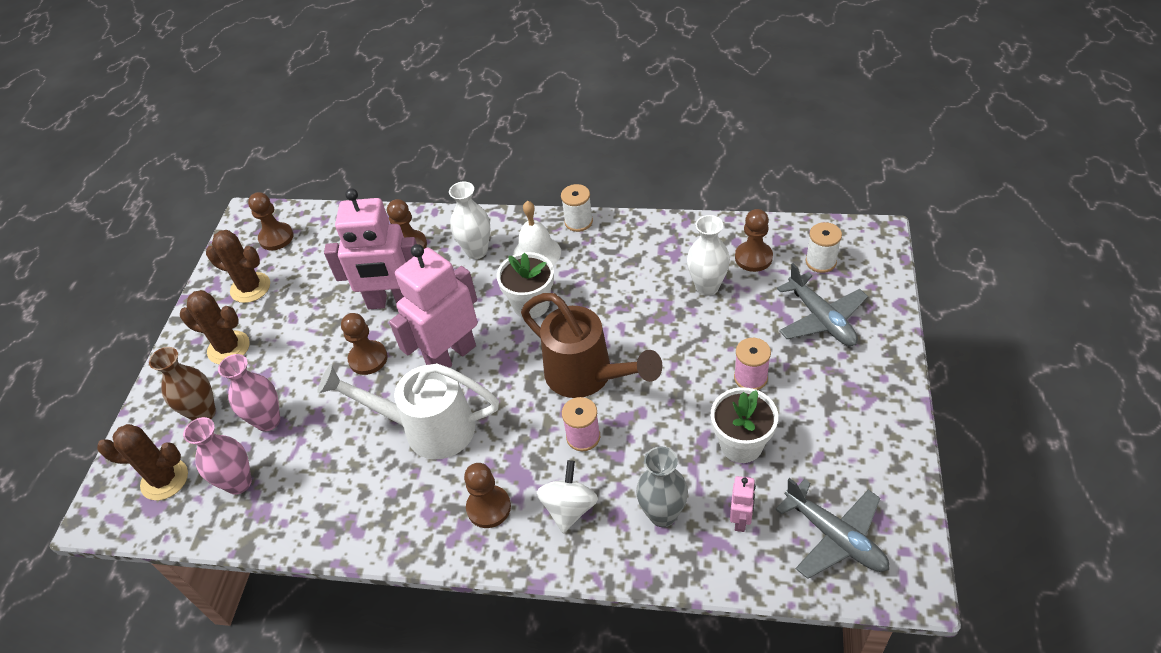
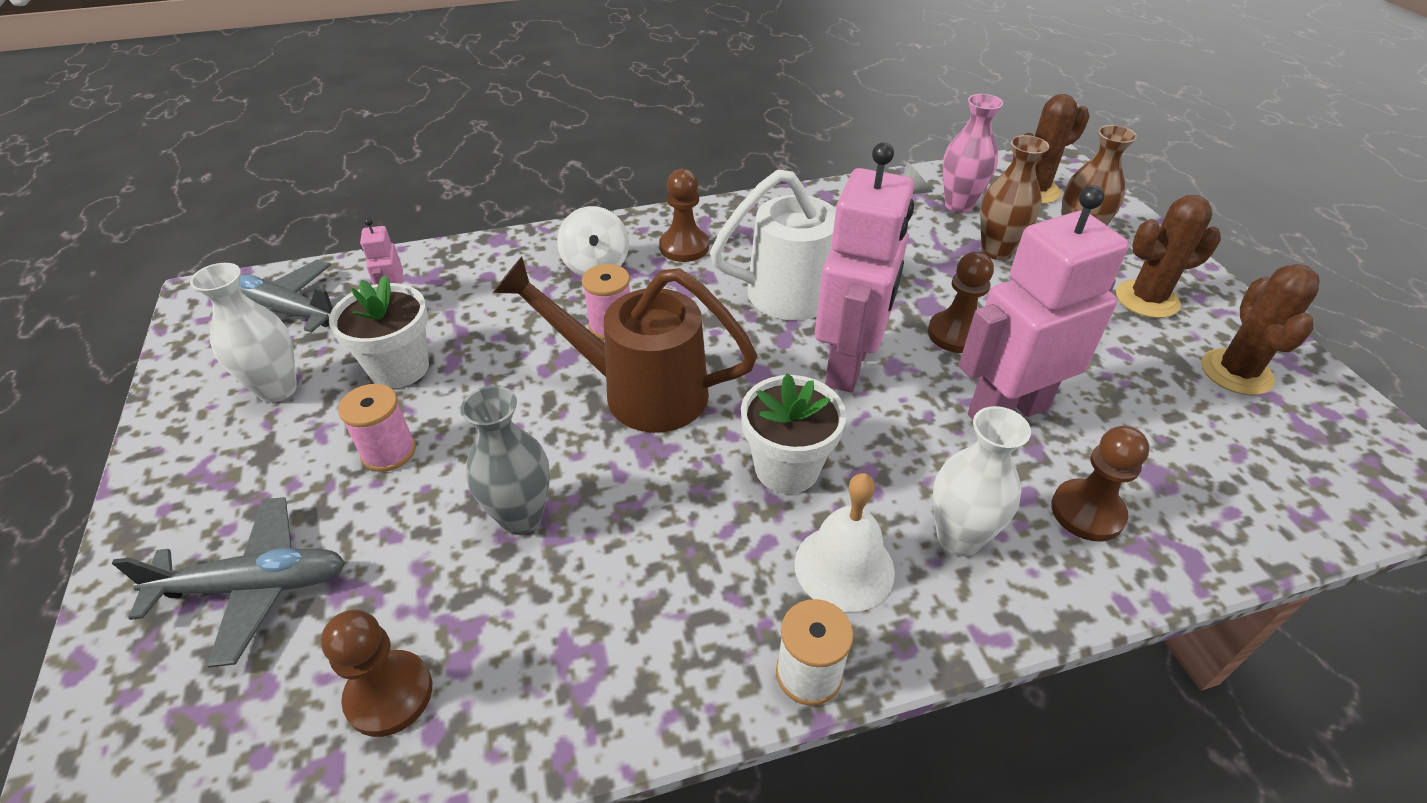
camera: 150 degrees right, 5 degrees down
brown cactus [206,230,270,303] -> brown cactus turned 75 degrees counterclockwise [1201,264,1320,395]
pink vase [218,354,280,431] -> brown vase [980,135,1049,260]
brown pawn [248,192,294,250] -> none
grey vase [636,446,688,527] -> grey vase moved to [461,386,550,535]
white vase [687,215,730,296] -> white vase moved to [190,263,297,403]
grey plane [777,263,868,346] -> grey plane turned 135 degrees clockwise [112,497,345,668]
white spool [806,222,842,273] -> none

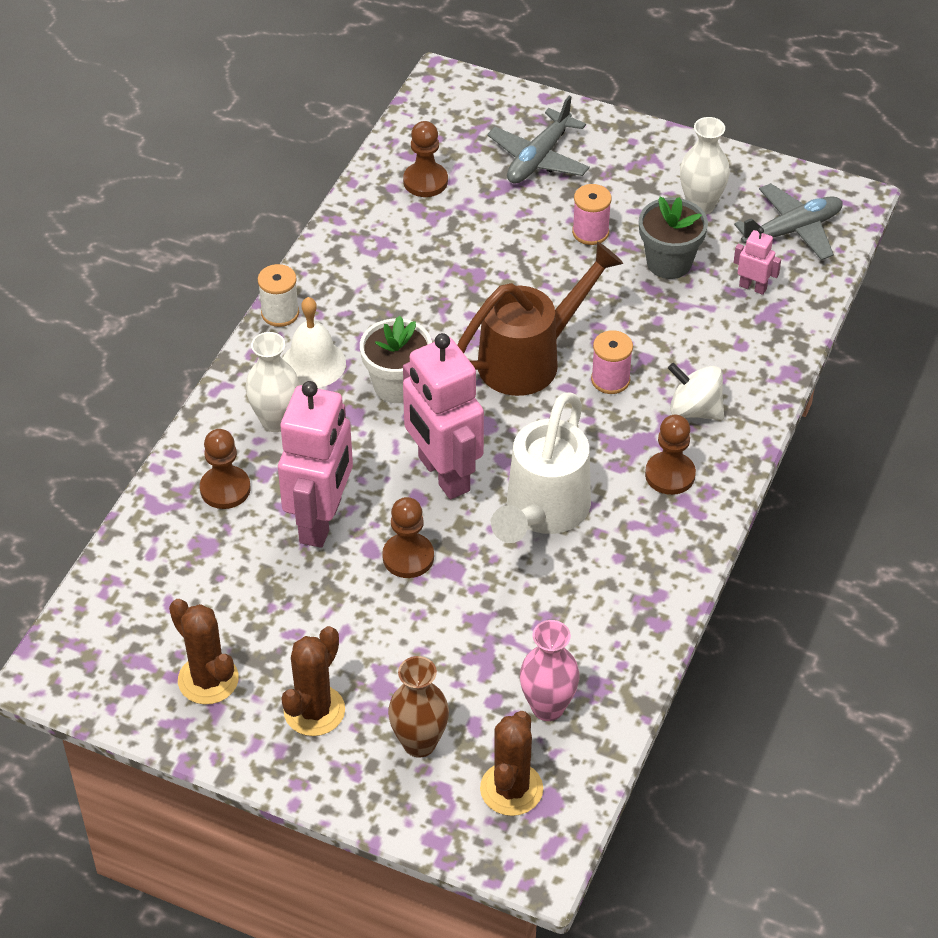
camera: 130 degrees right, 5 degrees up
white flower pot [329,275,429,388] -> grey flower pot [639,197,708,279]
grey vase [461,386,550,535] -> none
brown vase [980,135,1049,260] -> none

